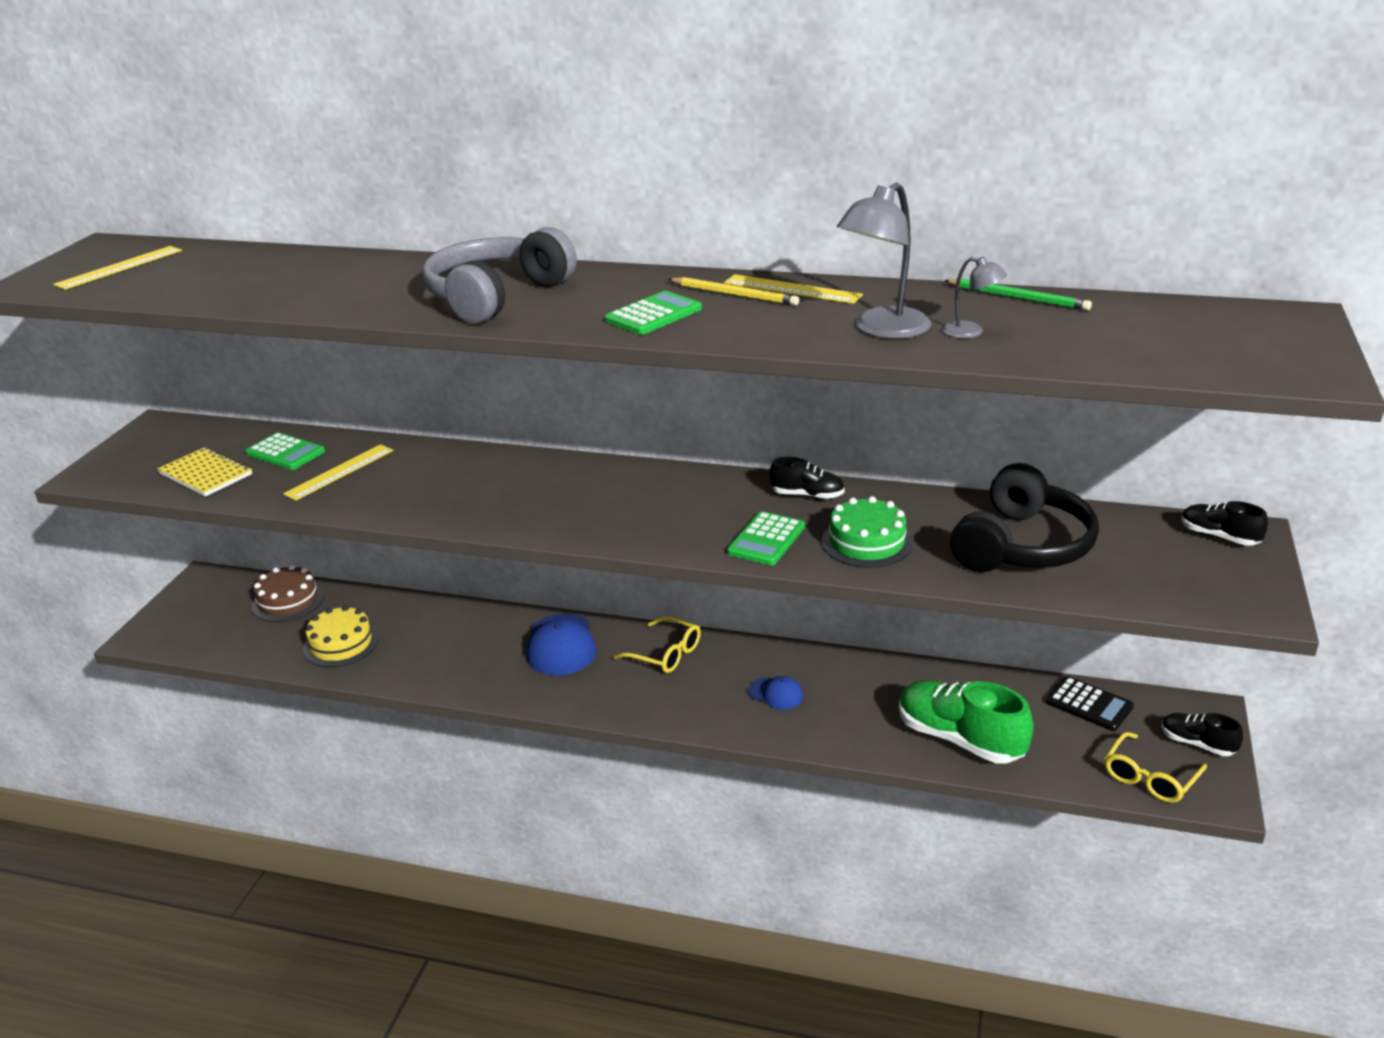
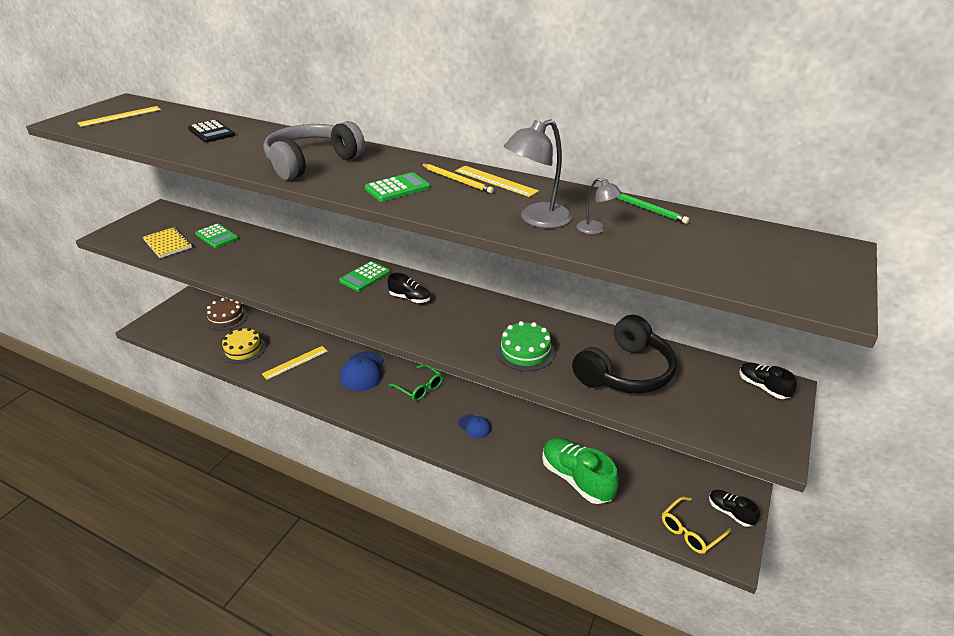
camera: 10 degrees right, 5 degrees up
yellow ruler [283,444,394,501] -> yellow ruler moved to [262,346,328,380]
yellow glasses [613,616,701,673] -> green glasses [389,364,443,401]
green calculator [727,511,805,565] -> green calculator moved to [339,261,390,292]
black shoe [769,457,845,499] -> black shoe moved to [387,273,430,303]
black calculator [1046,676,1134,731] -> black calculator moved to [188,120,235,143]

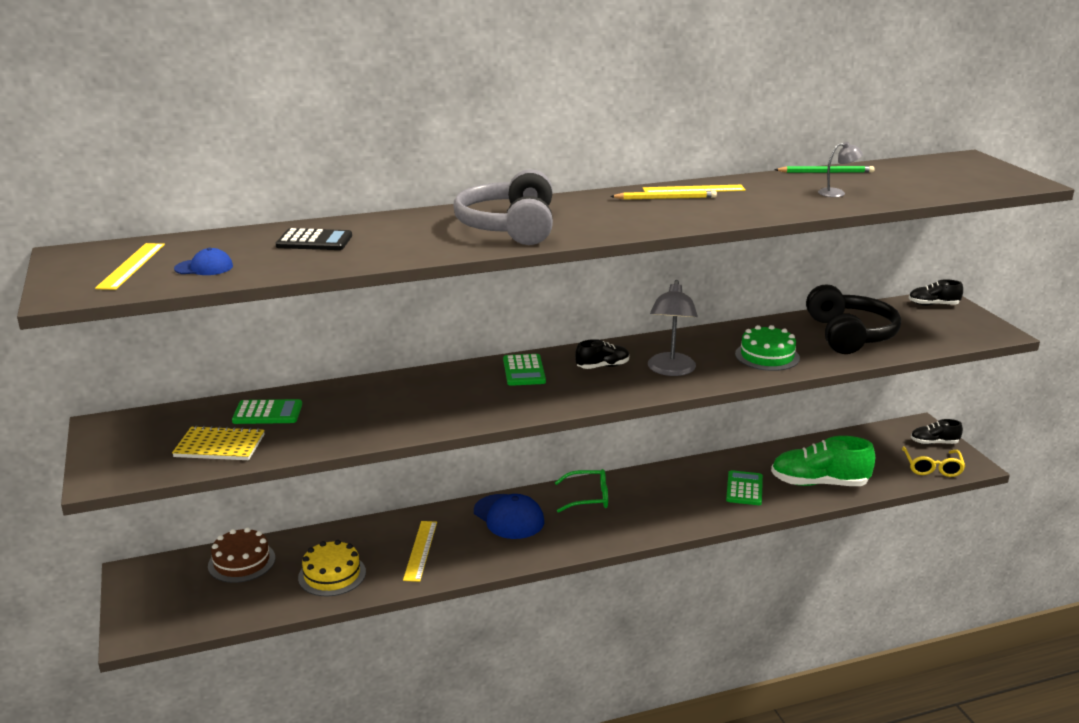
camera: 45 degrees left, 10 degrees down
green calculator [365,172,430,202] -> green calculator moved to [726,470,763,505]
blue cap [459,414,491,438] -> blue cap moved to [174,248,233,275]
grey lamp [503,119,572,228] -> grey lamp moved to [648,280,698,376]

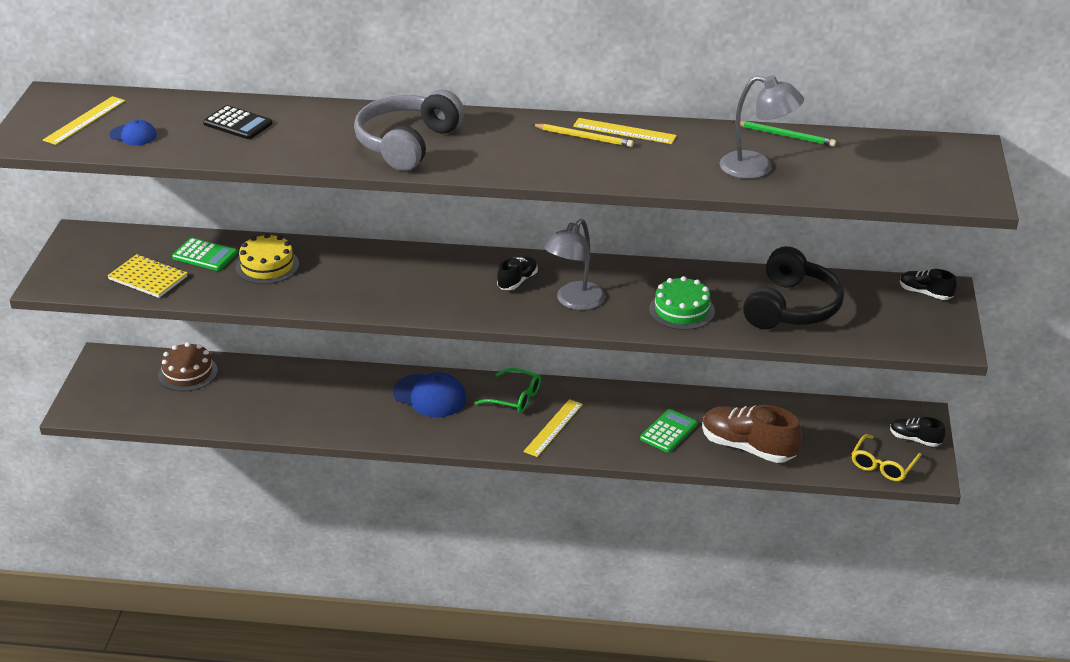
camera: 25 degrees right, 10 degrees up
yellow cake [298,540,366,596] -> yellow cake moved to [236,233,299,284]
yellow ruler [403,521,437,582] -> yellow ruler moved to [524,399,583,457]
blue cap [474,494,544,539] -> blue cap turned 45 degrees counterclockwise [393,372,467,417]
green calculator [503,354,546,386] -> none
black shoe [575,339,629,369] -> black shoe turned 60 degrees counterclockwise [497,256,538,290]
green shoe [771,436,875,486] -> brown shoe [702,405,802,463]
grey lamp [818,142,863,197] -> grey lamp [719,75,804,179], size x1.90

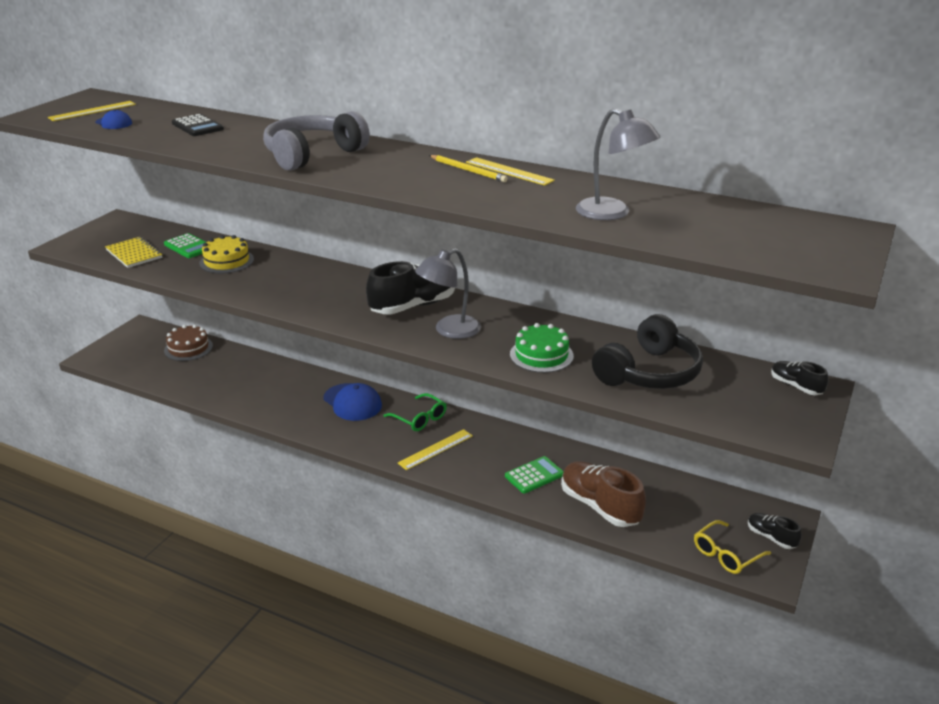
camera: 20 degrees right, 5 degrees down
black shoe [497,256,538,290] -> black shoe [366,261,455,314], size x1.89
green pencil [732,121,836,146] -> none

